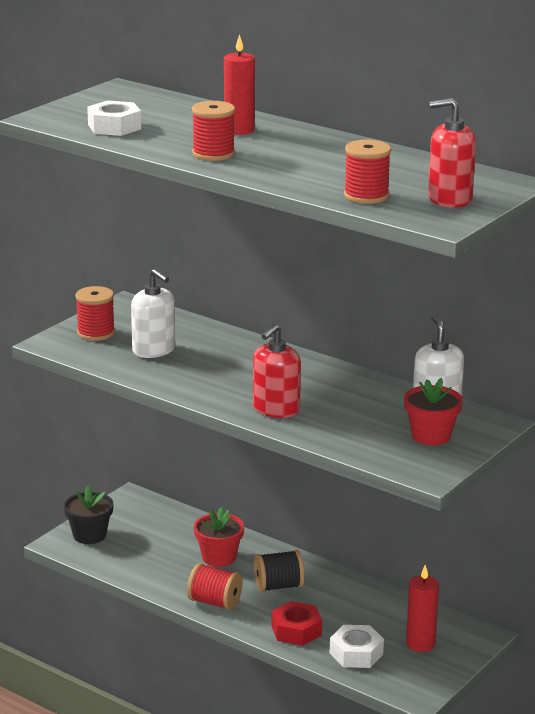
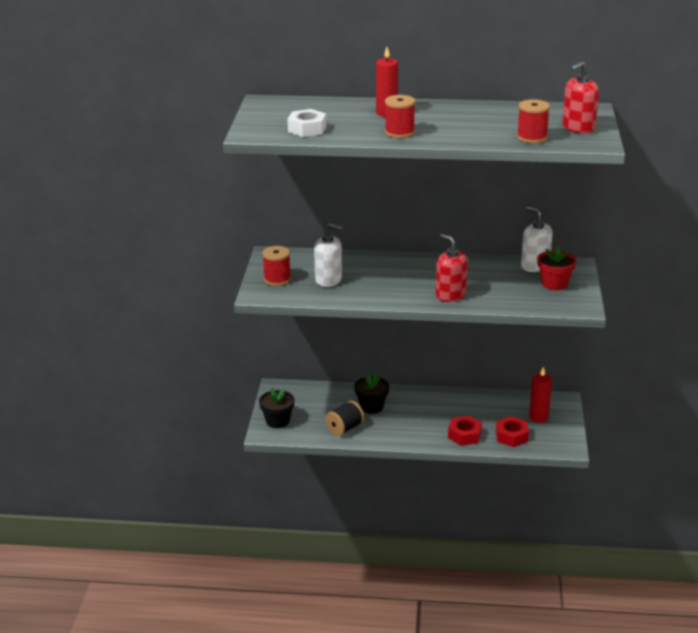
camera: 30 degrees left, 5 degrees up
red spool [187,563,242,610] -> none
red flower pot [194,507,244,567] -> black flower pot [354,374,389,414]
red soap dispenser [253,324,301,418] -> red soap dispenser turned 135 degrees clockwise [436,234,468,302]
black spool [254,550,305,592] -> black spool moved to [325,401,364,436]
white nut [330,625,384,668] -> red nut [496,416,529,447]

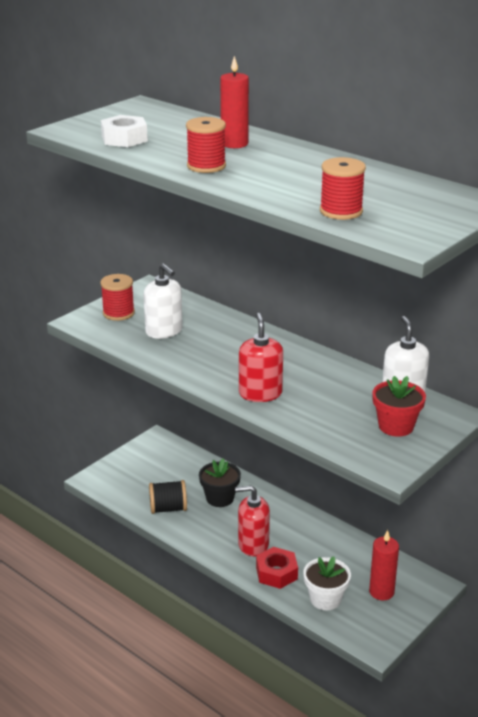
camera: 35 degrees right, 0 degrees up
black flower pot [259,388,295,428] -> none
red nut [496,416,529,447] -> white flower pot [303,557,351,610]
red soap dispenser [562,61,599,133] -> red soap dispenser moved to [235,485,270,556]

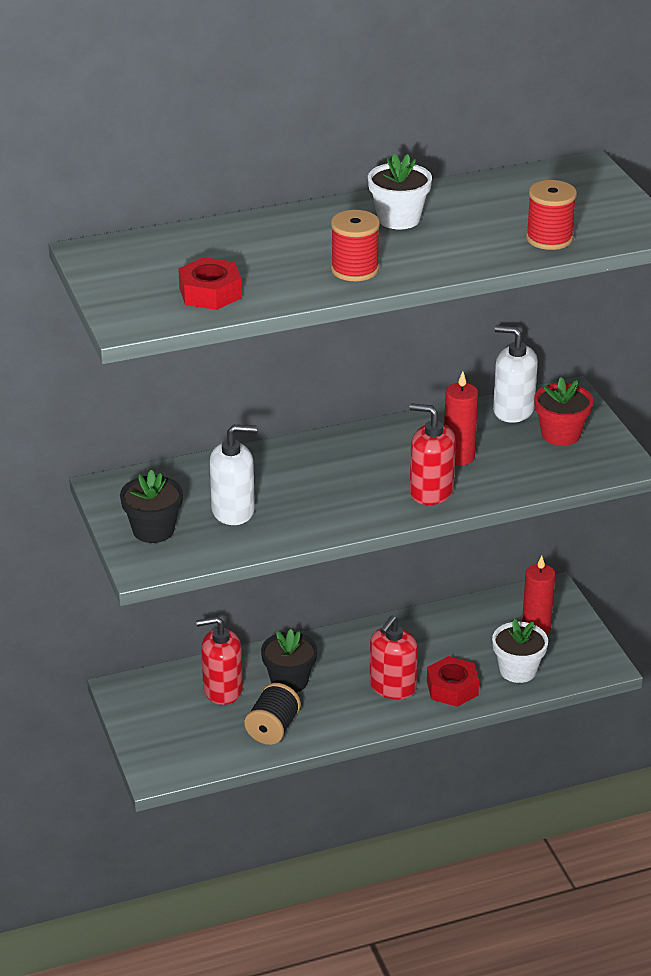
camera: 60 degrees left, 5 degrees up
red spool [100,274,135,321] -> black flower pot [120,470,183,543]
white nut [101,115,148,147] -> red nut [178,257,242,310]
red candle [220,56,249,148] -> red candle moved to [444,372,478,466]
none -> red soap dispenser [196,616,243,705]
none -> white flower pot [368,154,432,229]

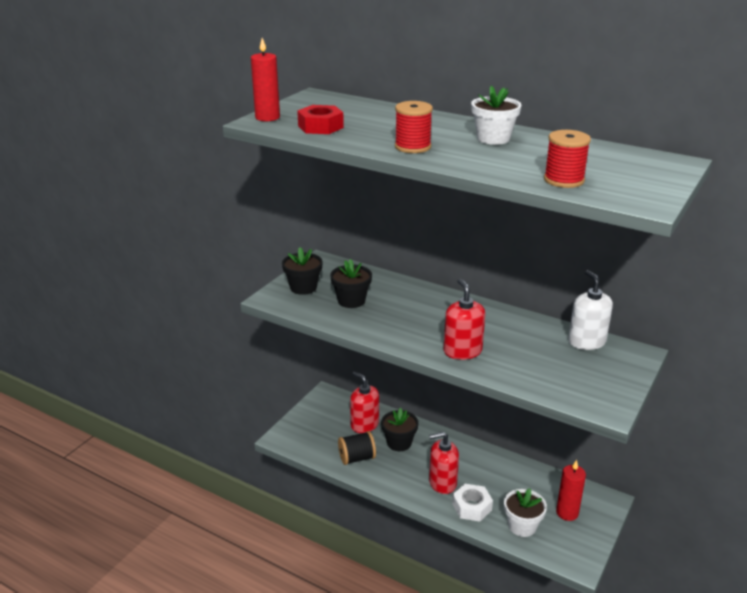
camera: 50 degrees right, 5 degrees down
white soap dispenser [210,425,257,525] -> black flower pot [330,259,372,308]
red nut [427,656,479,707] -> white nut [452,484,493,522]
red candle [444,372,478,466] -> red candle moved to [251,38,280,121]
red flower pot [534,377,593,446] -> none

